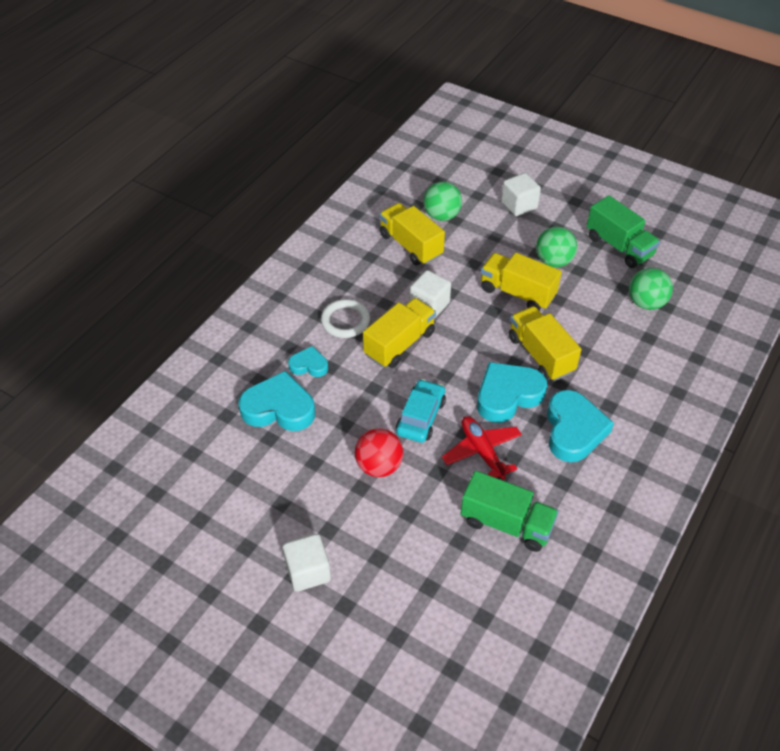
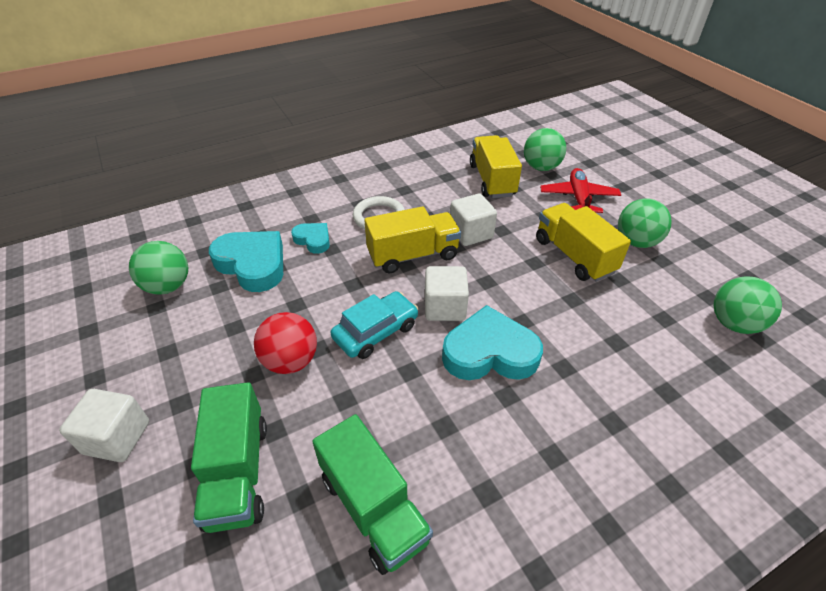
camera: 30 degrees right, 5 degrees down
red plane [442,416,522,480] -> red plane moved to [540,168,621,213]
white cube [501,173,541,216] -> white cube moved to [425,266,469,321]
yellow truck [509,306,581,381] -> none
turquoise heart [547,390,614,462] -> none
green truck [587,195,660,268] -> green truck moved to [191,382,267,533]
none -> green ball [129,241,188,295]

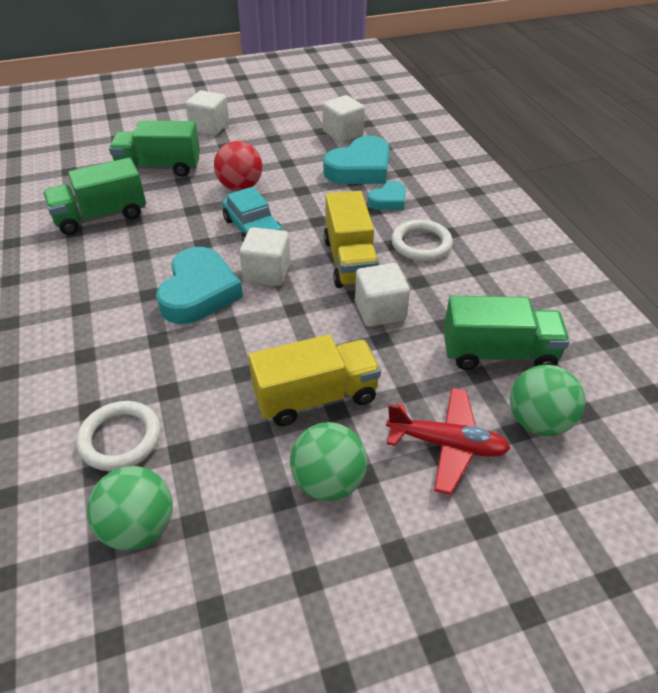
camera: 100 degrees right, 0 degrees up
green ball [129,241,188,295] -> white cube [322,95,365,142]
yellow truck [470,135,522,198] -> green truck [444,296,570,370]
none -> white ring [76,401,161,471]

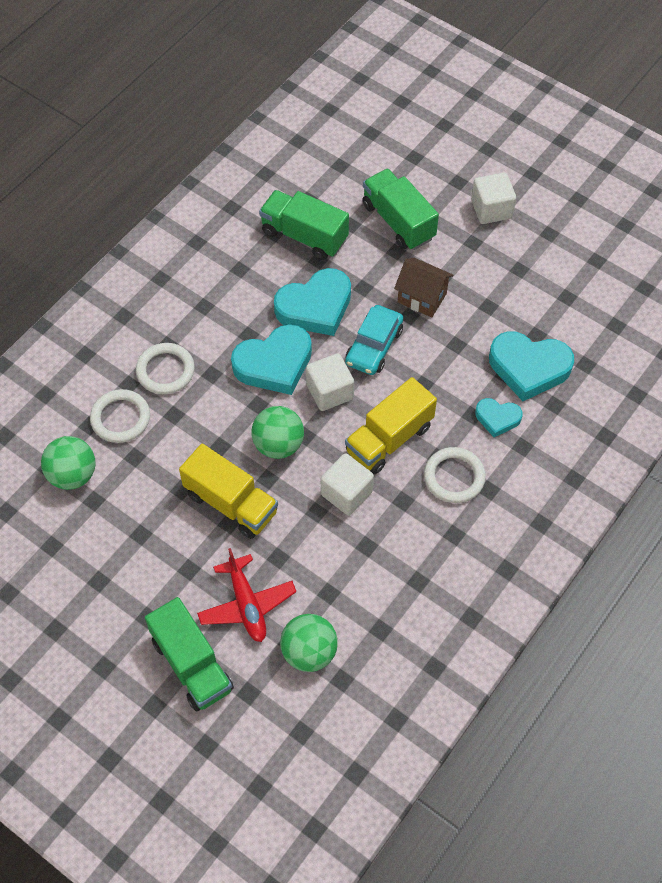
camera: 55 degrees right, 15 degrees up
red ball [214,141,262,191] -> brown house [394,258,453,317]
green ball [290,422,367,501] -> green ball moved to [251,406,304,459]
white cube [322,95,365,142] -> none
green truck [444,296,570,370] -> green truck moved to [145,597,234,711]
none -> white ring [136,343,195,394]
none -> turquoise heart [274,268,351,336]

